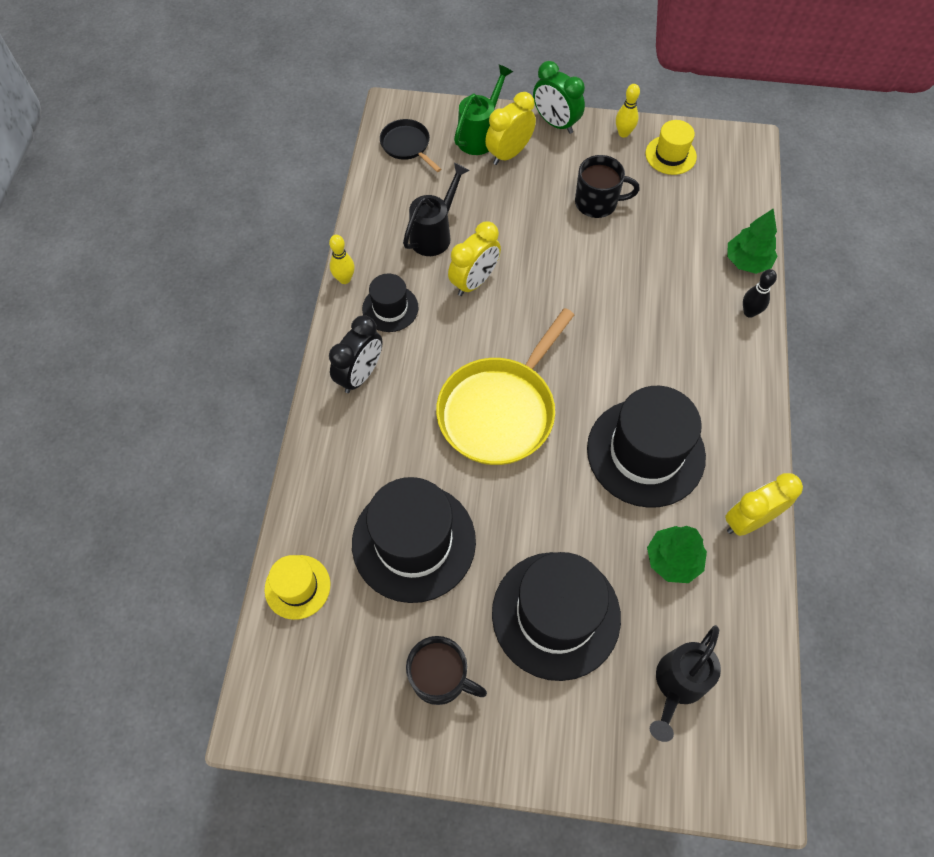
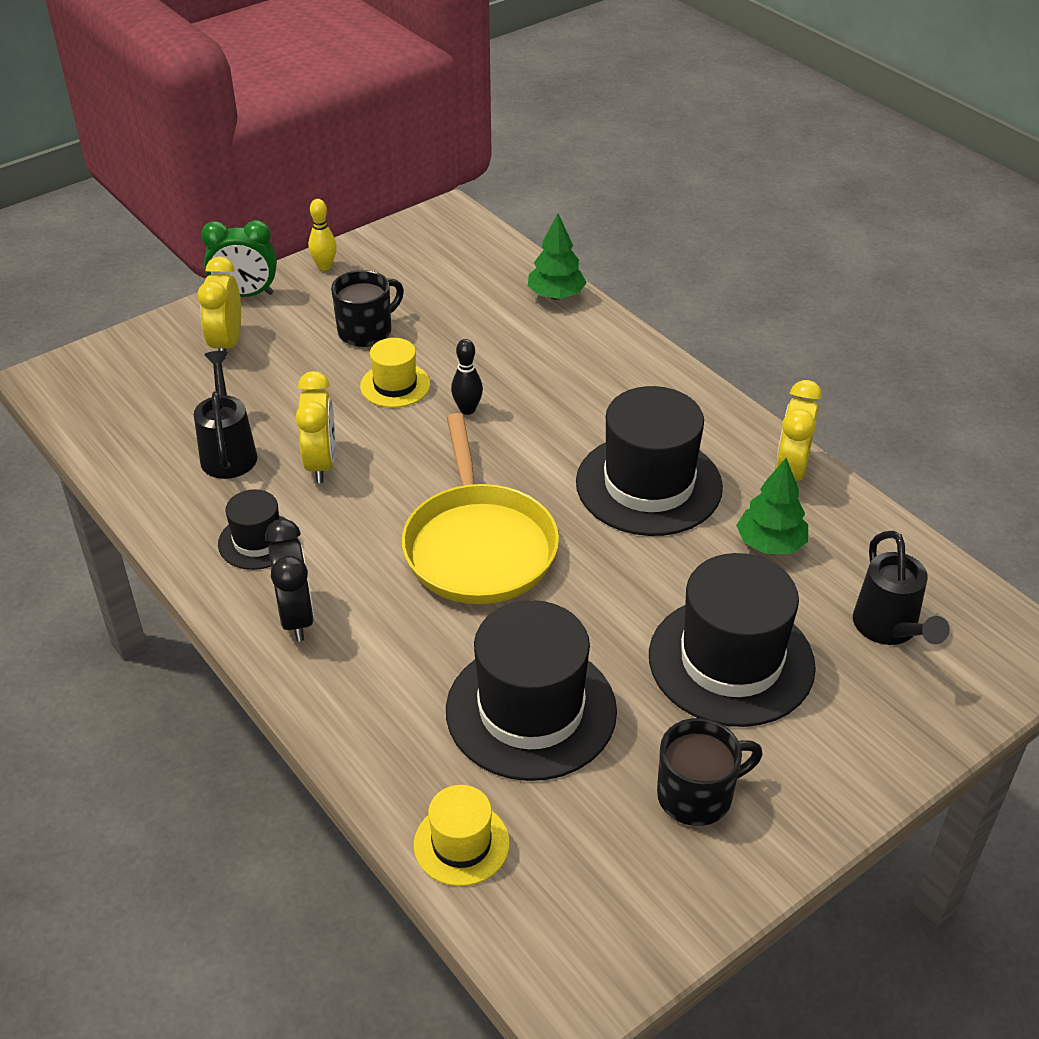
camera: 45 degrees left, 20 degrees down
yellow bowling pin [329,235,355,284] -> none
black pan [380,119,441,172] -> none
green watering can [454,64,513,155] -> none
yellow hat [645,120,697,175] -> yellow hat moved to [360,338,430,408]
black bowling pin [743,269,777,318] -> black bowling pin moved to [451,339,483,415]

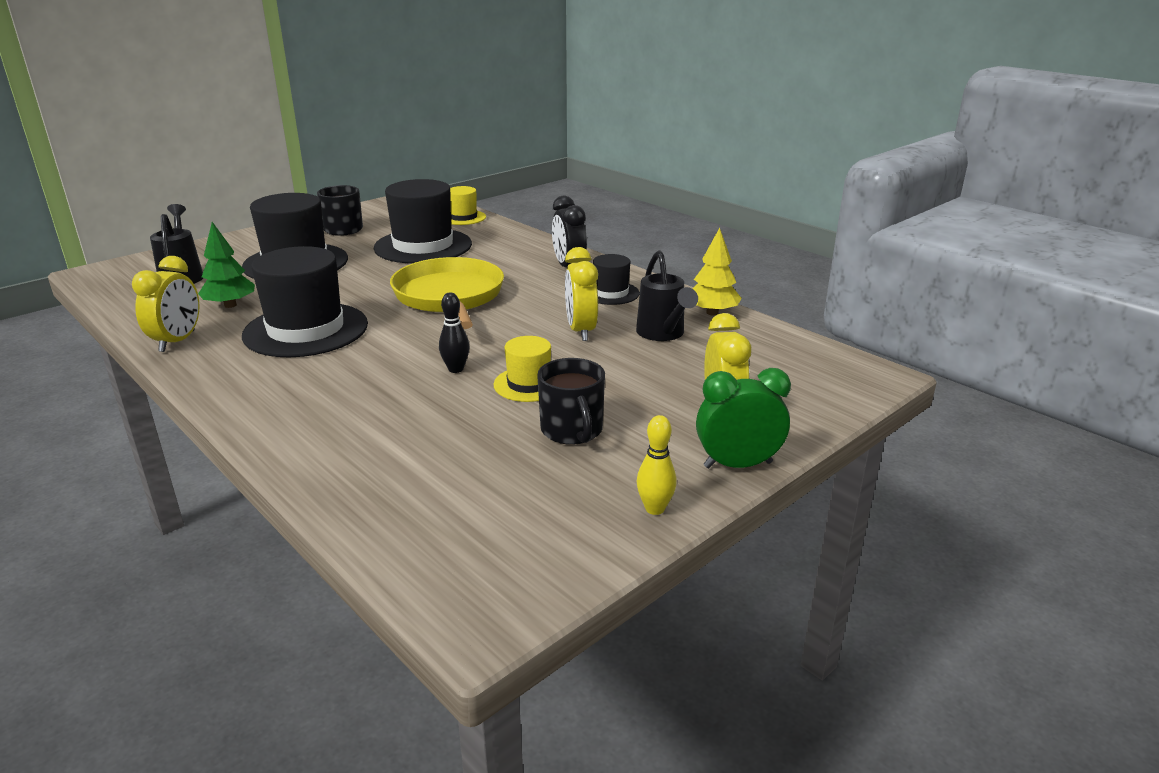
camera: 175 degrees right, 15 degrees down
black mug [331,270,404,347] -> black mug turned 60 degrees counterclockwise [537,358,605,445]
green tree [528,214,587,300] -> none
none -> yellow tree [692,228,742,315]

